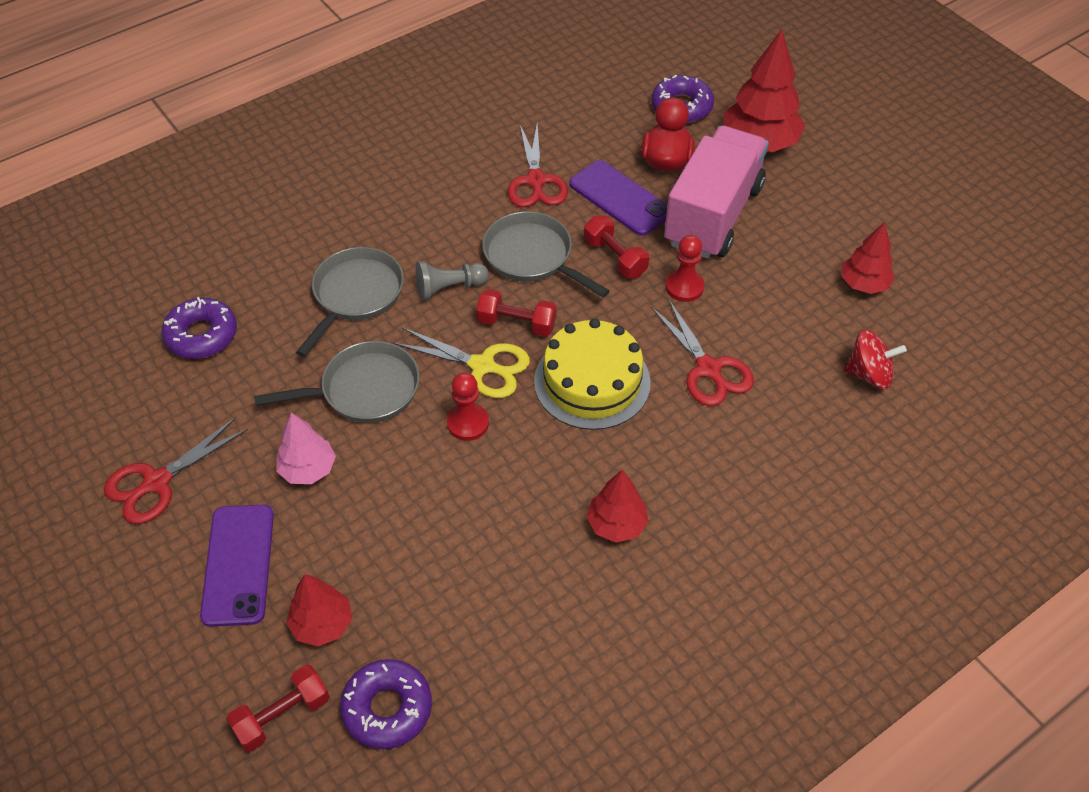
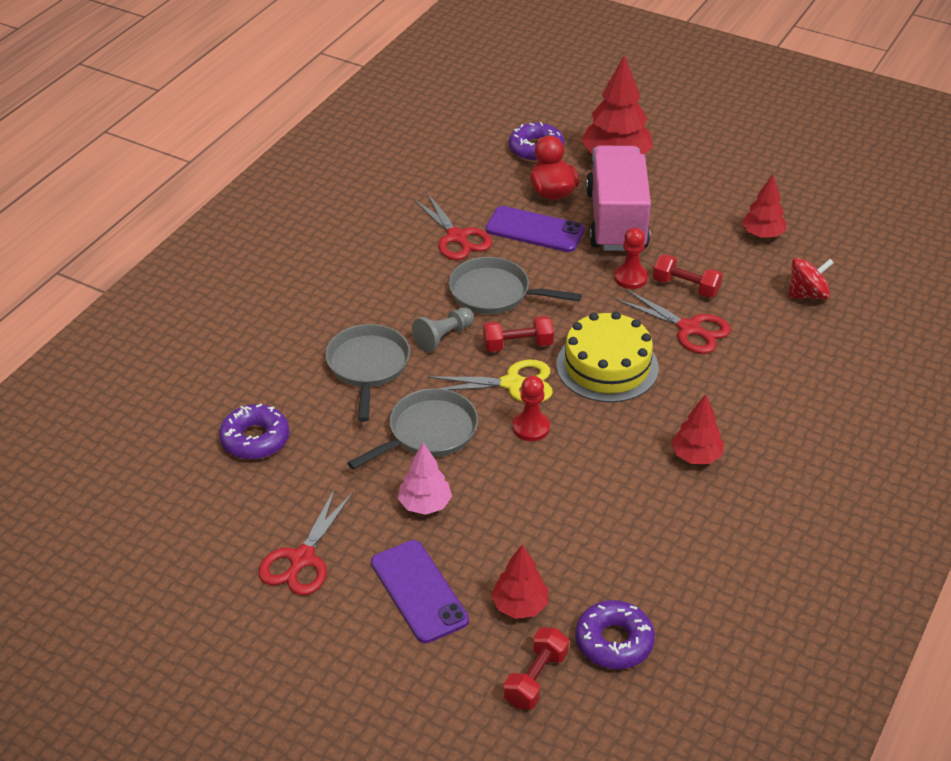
camera: 25 degrees left, 10 degrees down
red dumbbell [584,216,649,279] -> red dumbbell moved to [653,254,723,298]

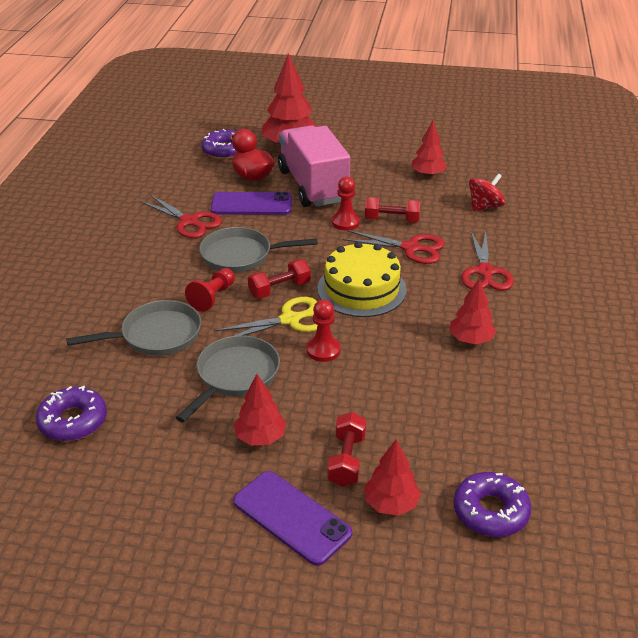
camera: 20 degrees left, 5 degrees down
red scissors [258,489,353,595] -> red scissors moved to [461,231,514,291]
grey pan [325,324,410,422] -> grey pan turned 90 degrees clockwise [66,300,201,356]
pink tree [398,443,452,515] -> red tree [234,374,286,445]
grey pawn [412,307,474,352] -> red pawn [185,268,235,312]
red dumbbell [504,627,569,710] -> red dumbbell moved to [327,412,366,487]

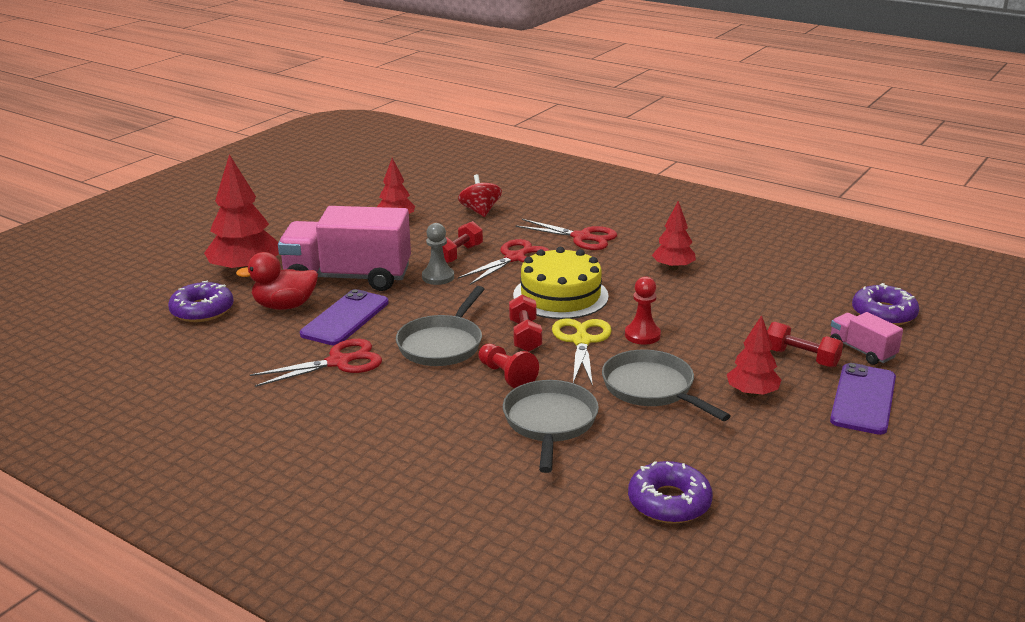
camera: 65 degrees left, 10 degrees down
purple phone [233,471,352,566] -> purple phone turned 45 degrees counterclockwise [830,363,896,435]
red pawn [332,177,360,230] -> grey pawn [422,223,454,285]
red tree [365,439,421,516] -> pink truck [831,312,903,365]

